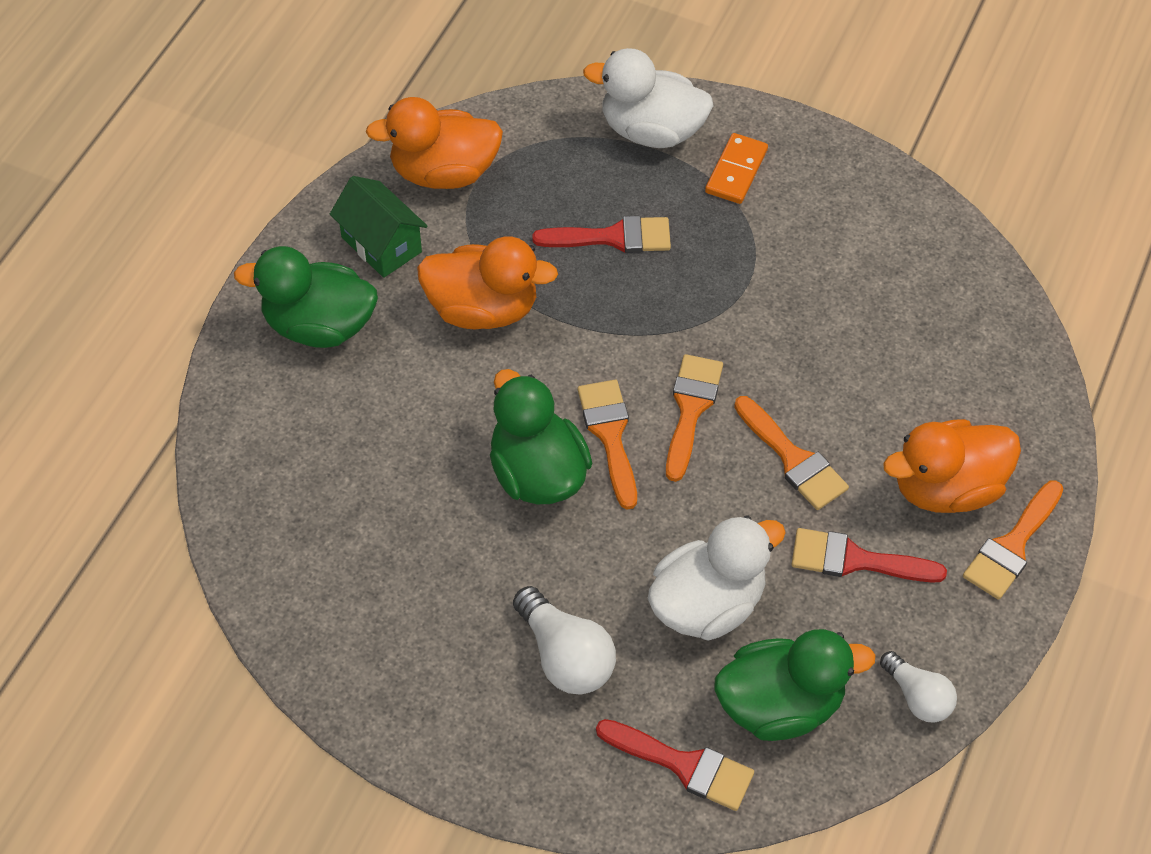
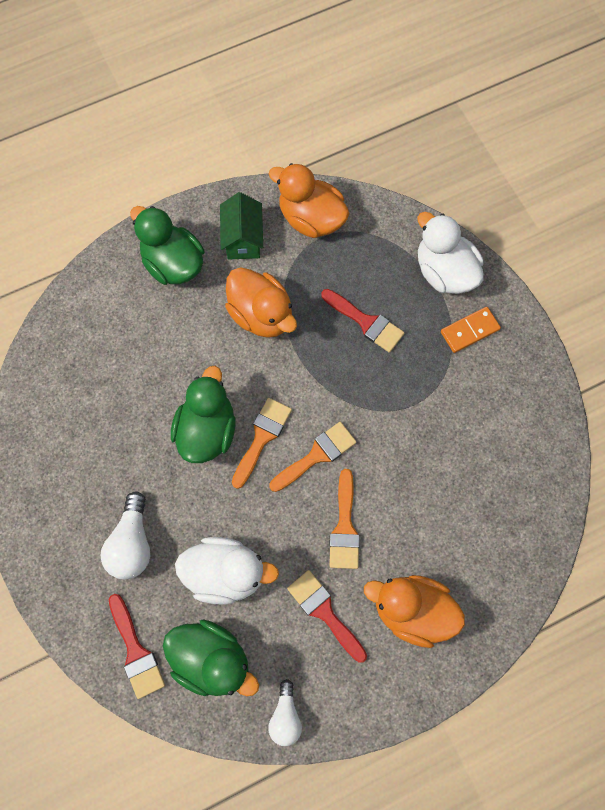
camera: 40 degrees right, 15 degrees up
orange brush [963,481,1063,600] -> none

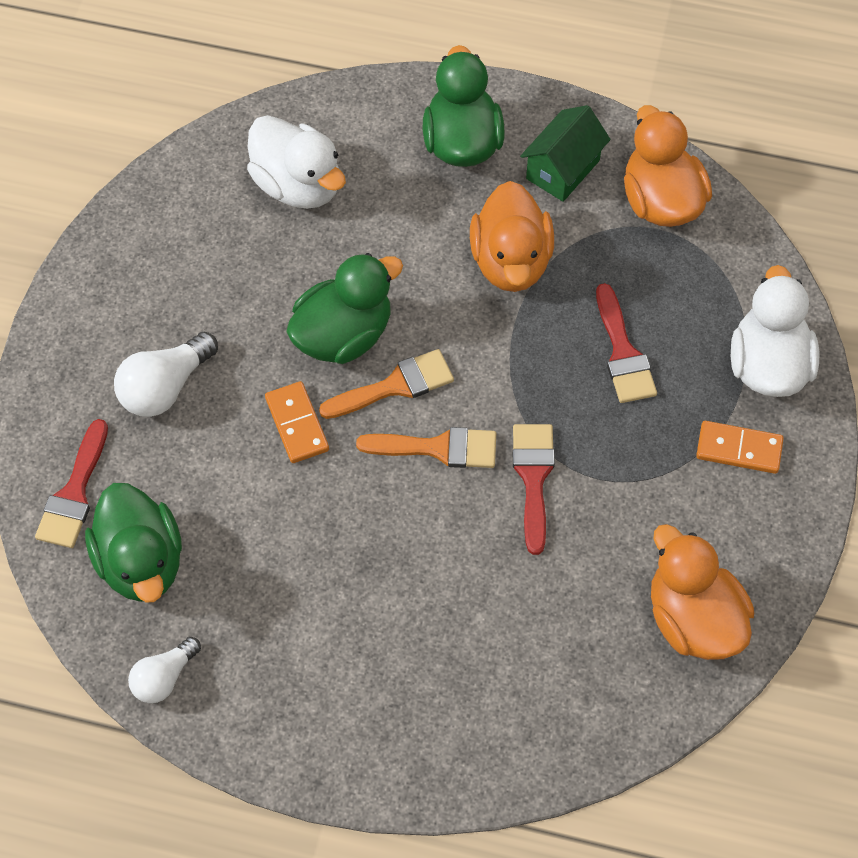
camera: 40 degrees right, 10 degrees down
white duck [175,537,279,605] -> white duck moved to [247,115,346,209]
red brush [287,570,367,663] -> red brush moved to [513,424,555,555]
orange brush [329,469,360,569] -> none
orange duck [364,575,465,648] -> orange duck moved to [651,524,754,660]
none -> orange domino [265,381,329,463]

